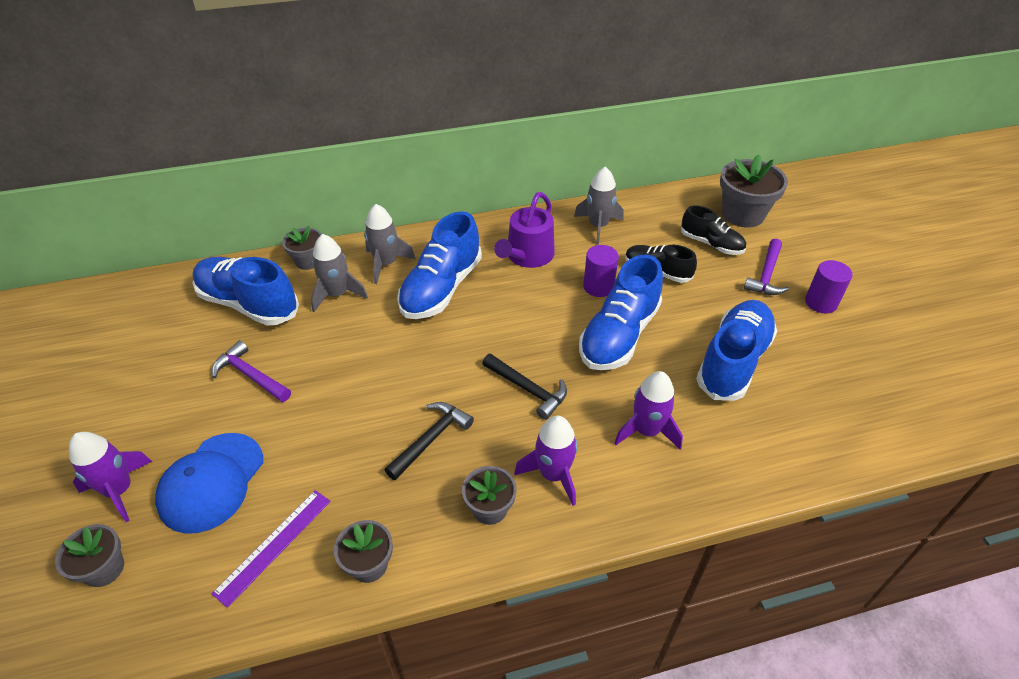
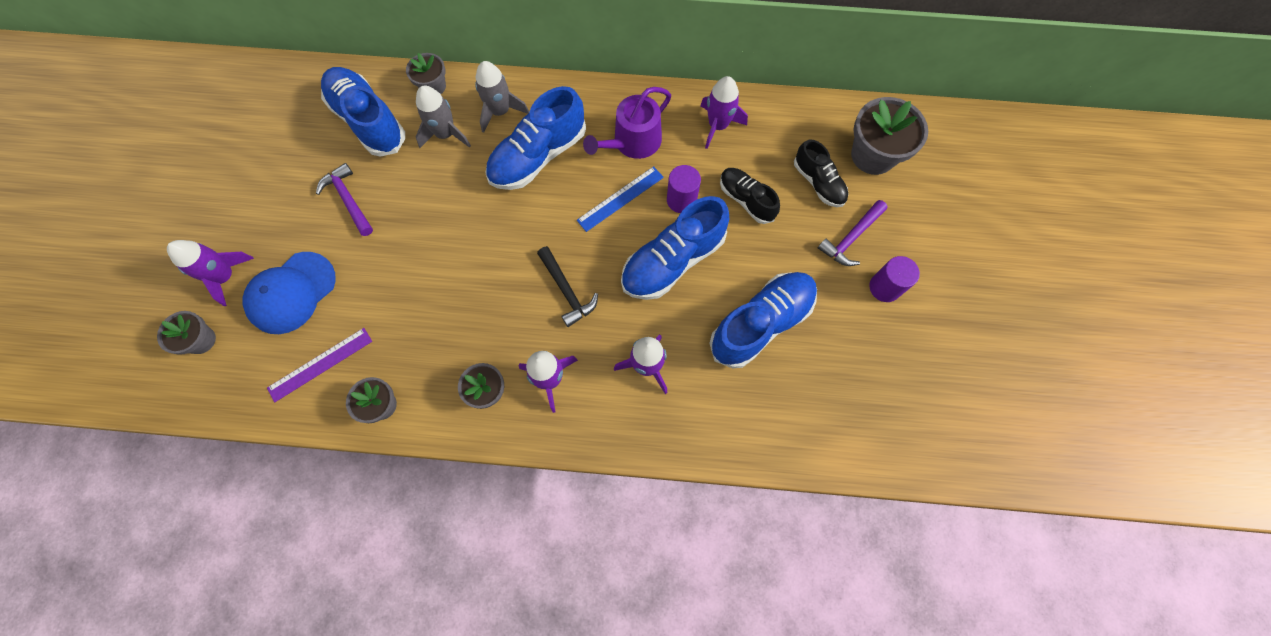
camera: 20 degrees right, 25 degrees up
black hammer [385,402,474,480] -> none
grey rocket [574,167,623,245] -> purple rocket [701,76,748,149]
none -> blue ruler [577,166,664,232]

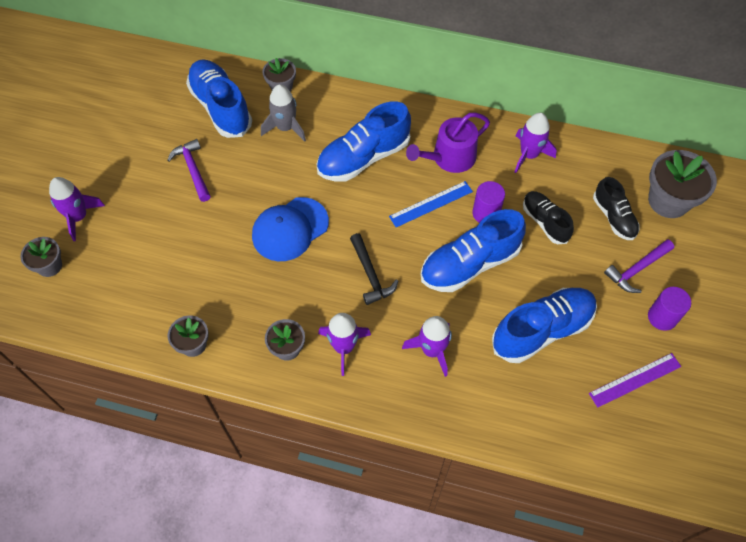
camera: 10 degrees right, 10 degrees down
blue cap [242,252,336,334] -> blue cap moved to [252,197,329,261]
purple ruler [267,328,372,402] -> purple ruler moved to [589,353,681,408]
grey rocket [475,61,529,133] -> none

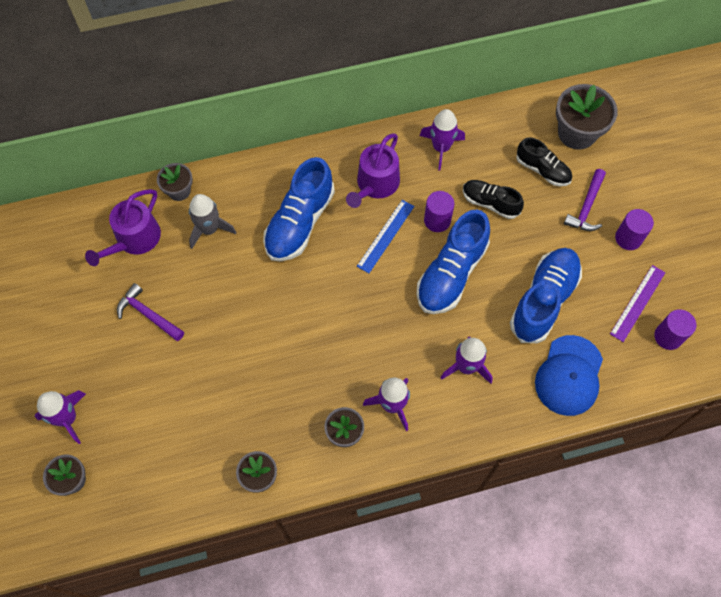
camera: 30 degrees left, 5 degrees up
blue shoe [186,59,252,138] -> purple watering can [85,189,161,266]
blue cap [252,197,329,261] -> blue cap moved to [535,335,603,416]
black hammer [350,233,398,305] -> none
none -> purple cylinder [654,309,696,350]

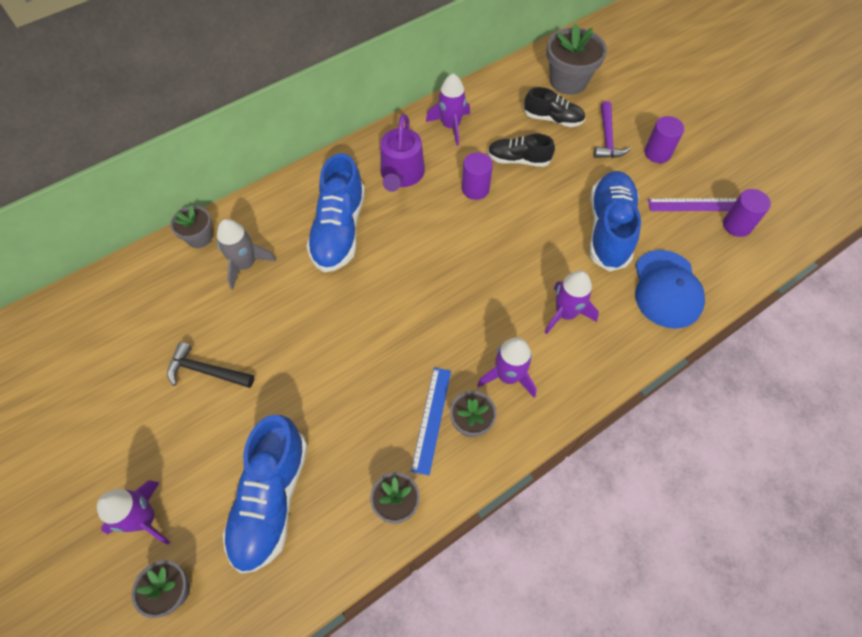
camera: 20 degrees left, 5 degrees down
purple watering can [85,189,161,266] -> none
purple hammer [117,283,184,341] -> black hammer [167,342,254,388]
blue ruler [357,200,414,273] -> blue ruler moved to [411,368,451,475]
blue shoe [417,209,490,314] -> blue shoe moved to [223,415,308,573]
purple ruler [610,265,666,342] -> purple ruler turned 75 degrees clockwise [648,198,738,211]

